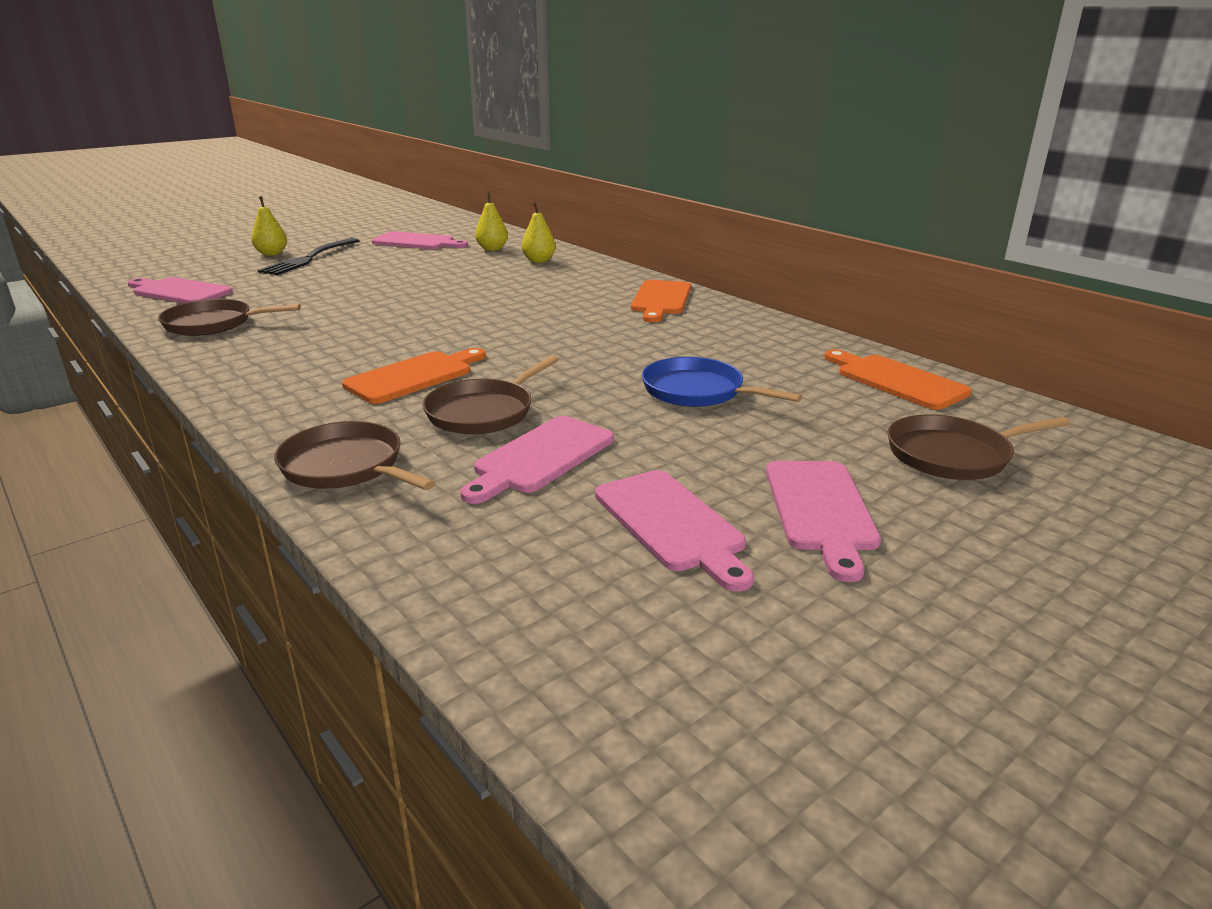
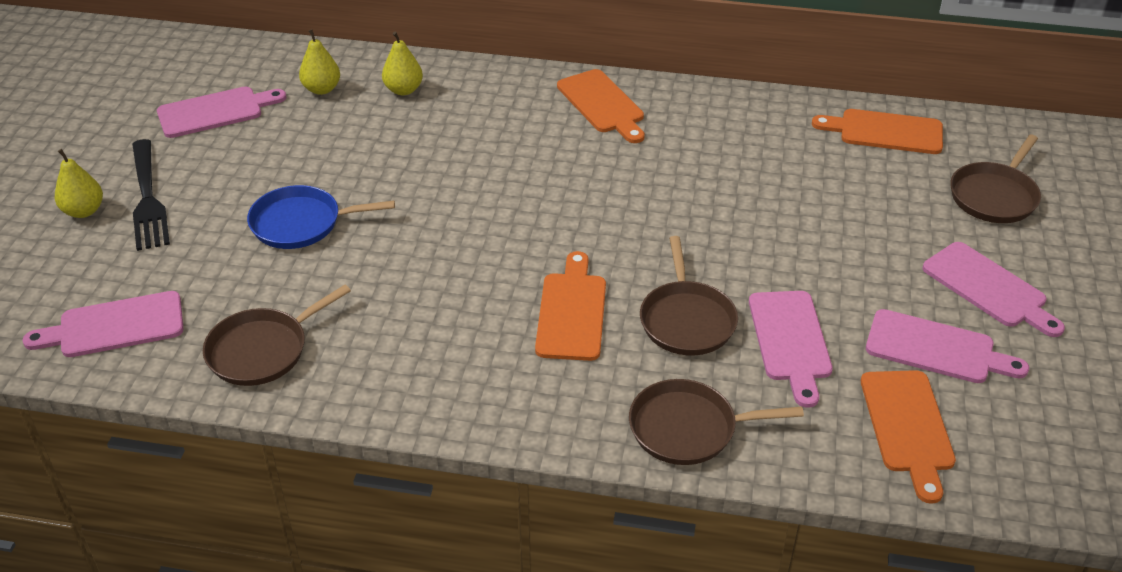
camera: 40 degrees left, 15 degrees up
blue pan [642,357,802,407] -> blue pan moved to [247,185,395,249]
none -> orange cutting board [861,370,956,504]

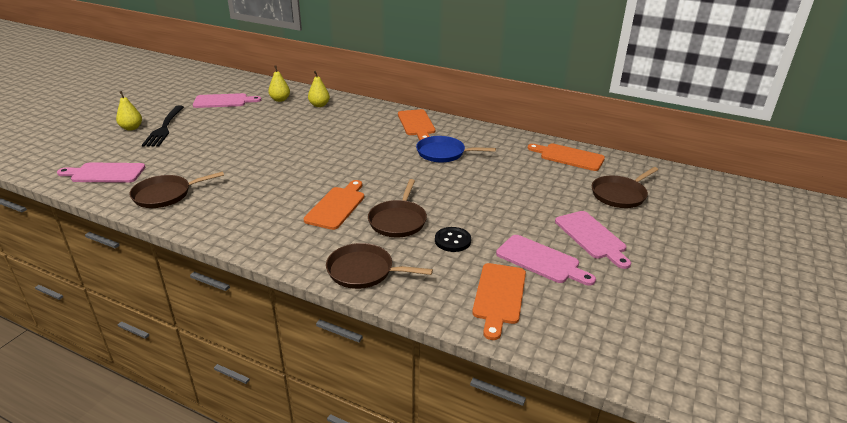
camera: 15 degrees right, 10 degrees down
blue pan [247,185,395,249] -> blue pan moved to [416,136,496,163]
pink cutting board [749,291,833,408] -> black button [435,227,471,252]

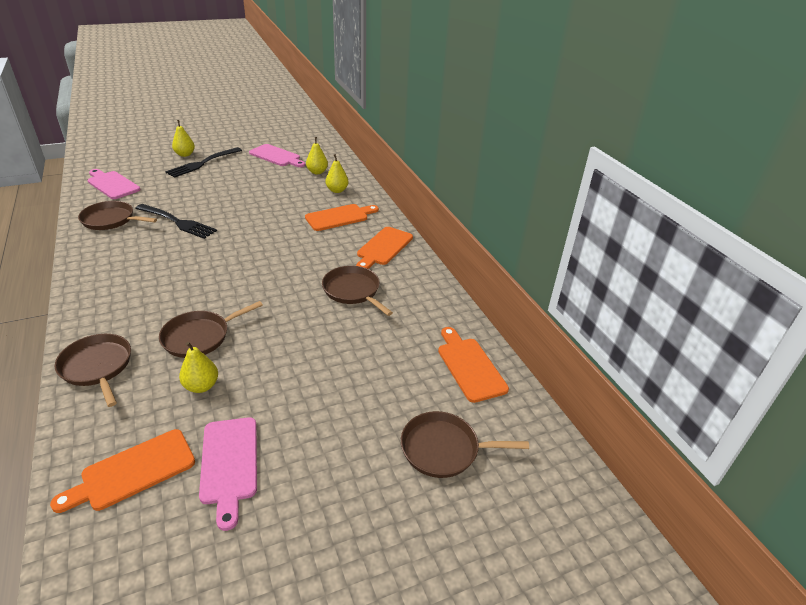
camera: 40 degrees right, 5 degrees up
orange cutting board [303,180,364,230] -> orange cutting board moved to [305,204,379,231]
blue pan [416,136,496,163] -> brown pan [322,266,393,316]
black button [435,227,471,252] -> yellow pear [179,342,218,393]
pink cutting board [555,211,631,269] -> none
none -> black fork [135,204,217,239]

